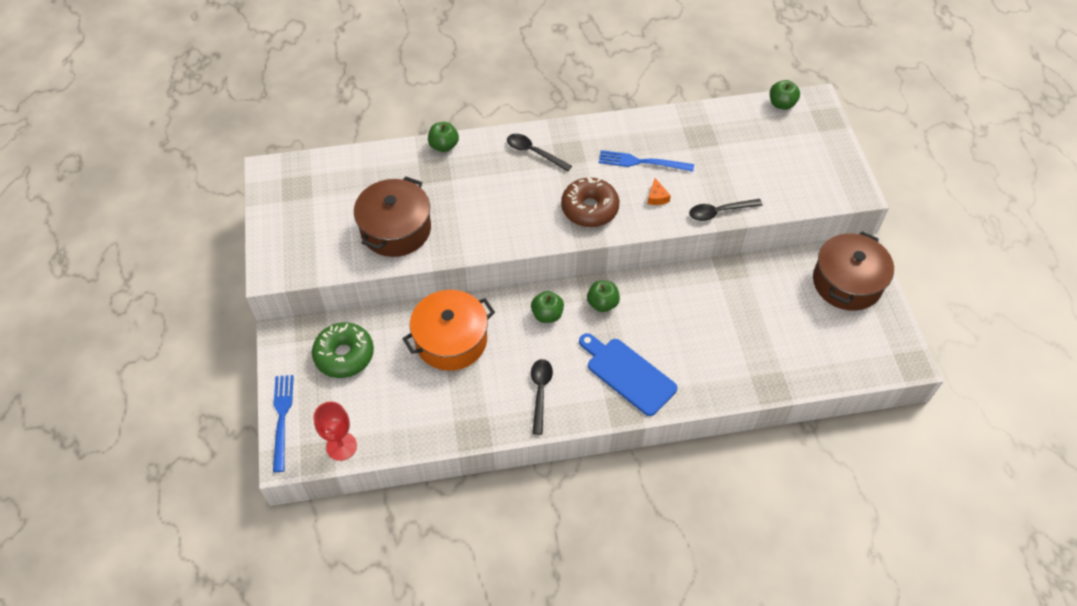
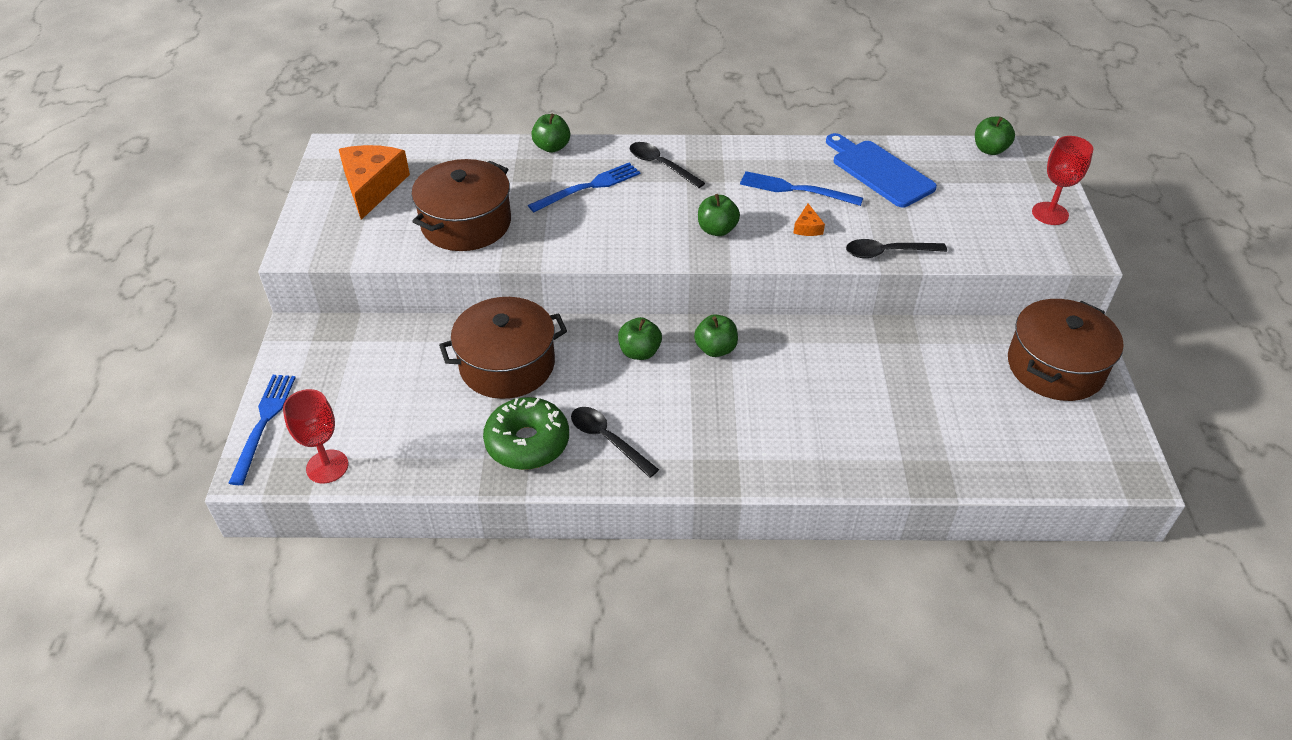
camera: 10 degrees right, 10 degrees down
green donut [312,323,374,378] -> green donut moved to [483,397,569,470]
orange pot [403,290,495,371] -> brown pot [439,297,567,399]
black spoon [531,359,553,435] -> black spoon turned 60 degrees counterclockwise [571,407,659,478]
brown donut [561,177,619,227] -> green apple [698,194,740,236]
blue cutting board [579,333,677,416] -> blue cutting board moved to [826,133,937,207]
none -> orange cheese [339,145,410,220]
none -> blue fork [528,162,640,212]
none -> red goblet [1032,136,1093,225]

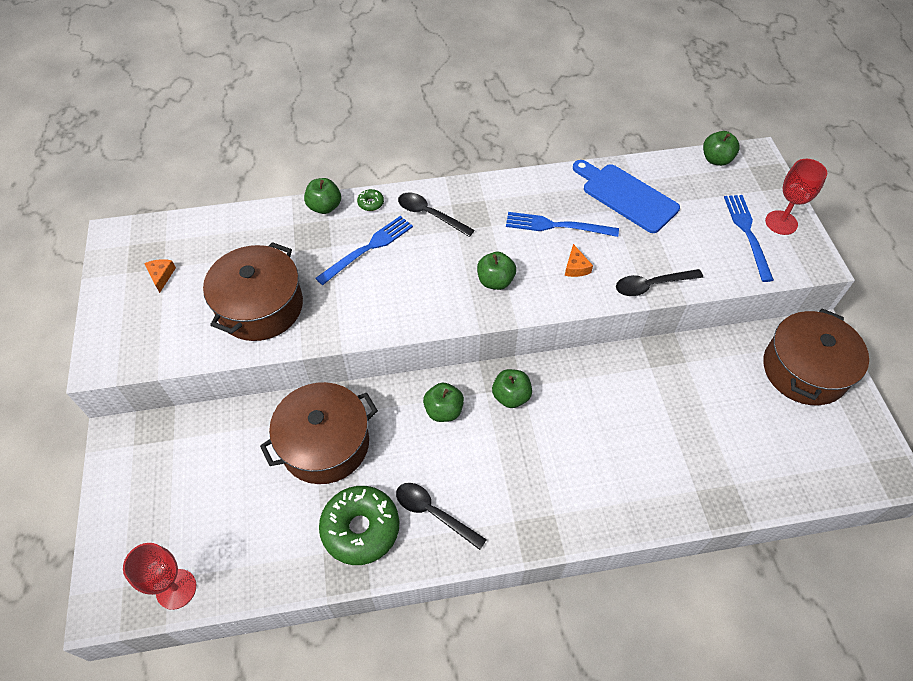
camera: 10 degrees left, 10 degrees up
blue fork [229,375,296,485] -> blue fork moved to [724,195,774,282]
orange cheese [339,145,410,220] -> orange cheese [144,259,176,293], size x0.43
none -> green donut [357,189,384,211]

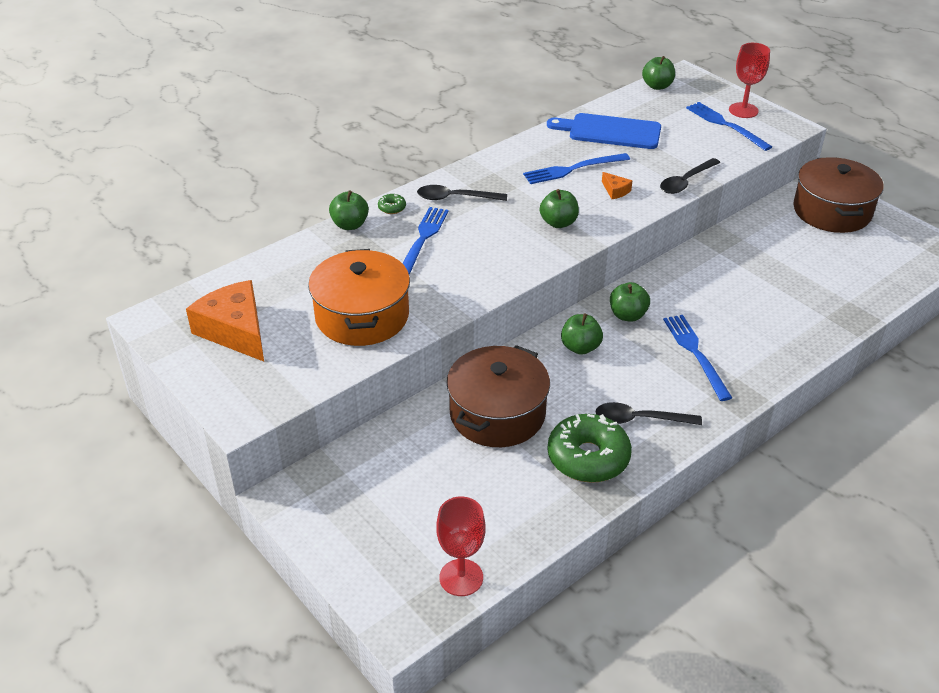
camera: 30 degrees left, 15 degrees down
orange cheese [144,259,176,293] -> orange cheese [186,280,264,362], size x2.35
brown pot [203,242,303,341] -> orange pot [308,249,410,346]
none -> blue fork [663,315,732,401]

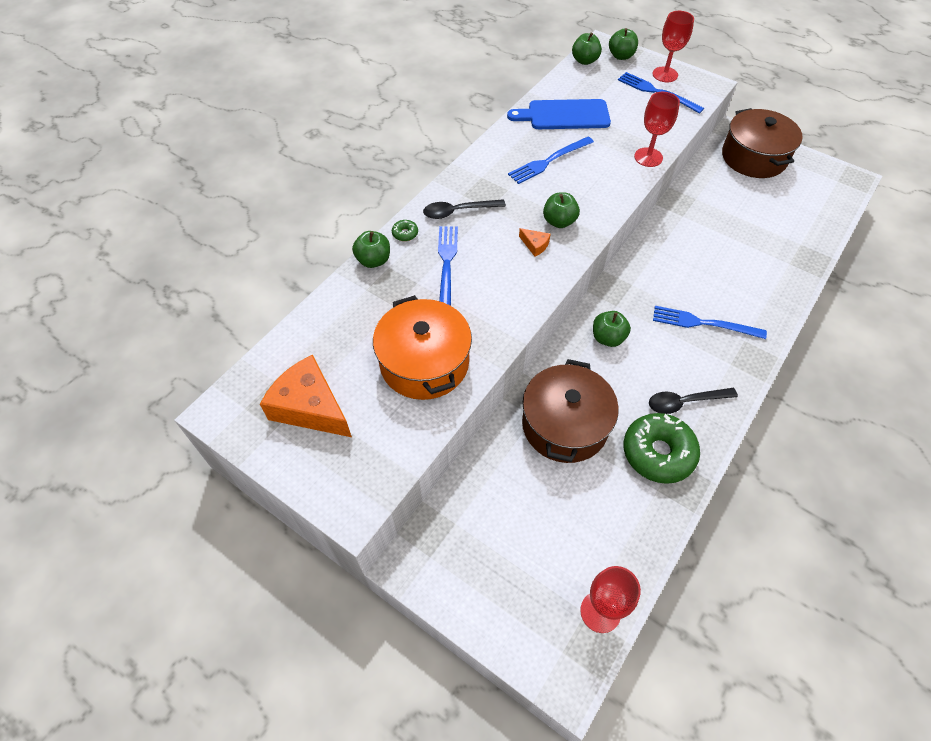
camera: 15 degrees left, 15 degrees up
orange cheese [602,172,632,199] -> orange cheese moved to [519,228,550,256]
green apple [610,282,650,322] -> green apple moved to [609,28,638,60]
black spoon [660,158,720,194] -> red goblet [634,92,680,167]
blue fork [663,315,732,401] -> blue fork turned 45 degrees counterclockwise [653,306,767,339]

